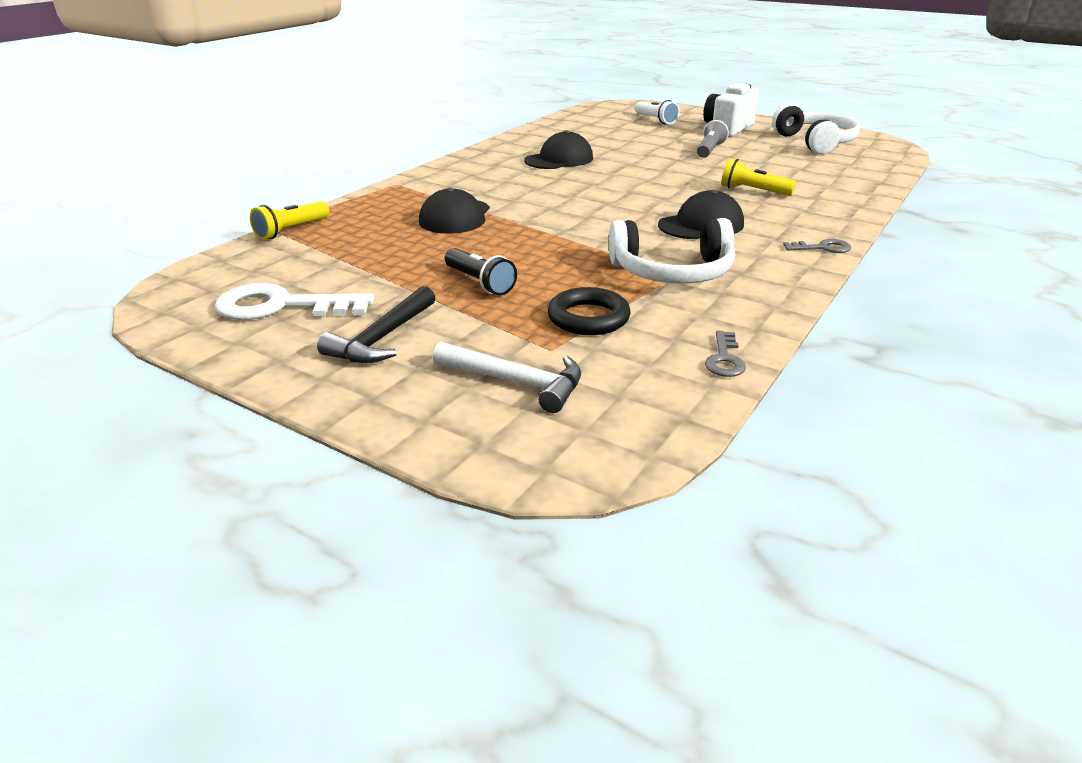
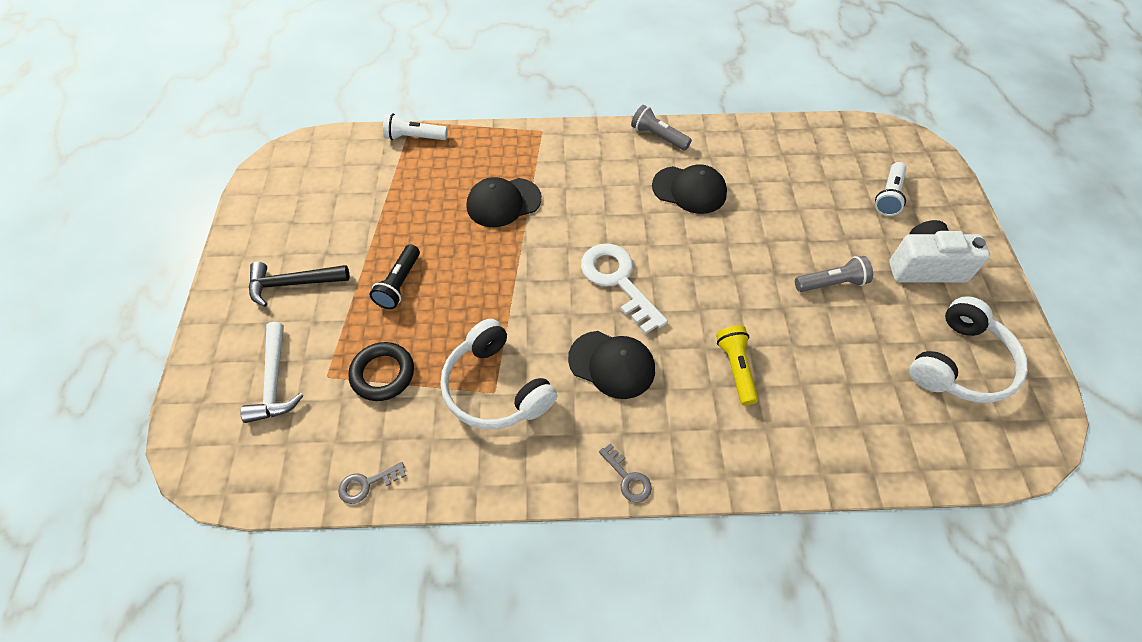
camera: 55 degrees right, 25 degrees up
white key [215,283,374,320] -> white key moved to [581,243,668,334]
yellow flashlight [250,201,329,240] -> white flashlight [383,113,447,140]
none -> grey flashlight [631,105,692,151]

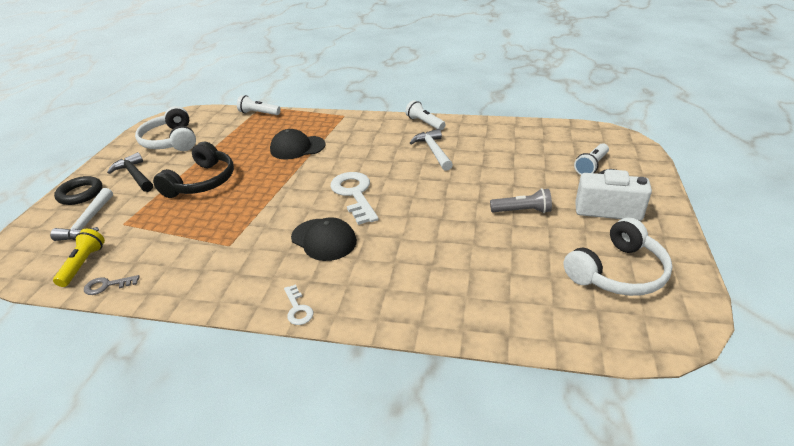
camera: 15 degrees right, 20 degrees down
black hammer [249,261,350,307] -> black hammer turned 45 degrees clockwise [107,152,153,192]
black ring [348,342,414,401] -> black ring moved to [54,176,102,205]
black flashlight [369,245,420,309] -> black headphones [153,142,234,198]
white headphones [440,319,557,429] -> white headphones moved to [135,106,196,151]
grey key [599,443,652,503] -> white key [284,284,314,325]
grey flashlight [631,105,692,151] -> white flashlight [405,100,446,130]
black cap [652,164,727,214] -> white hammer [410,129,453,171]
yellow flashlight [716,325,758,406] -> yellow flashlight moved to [53,229,105,287]

